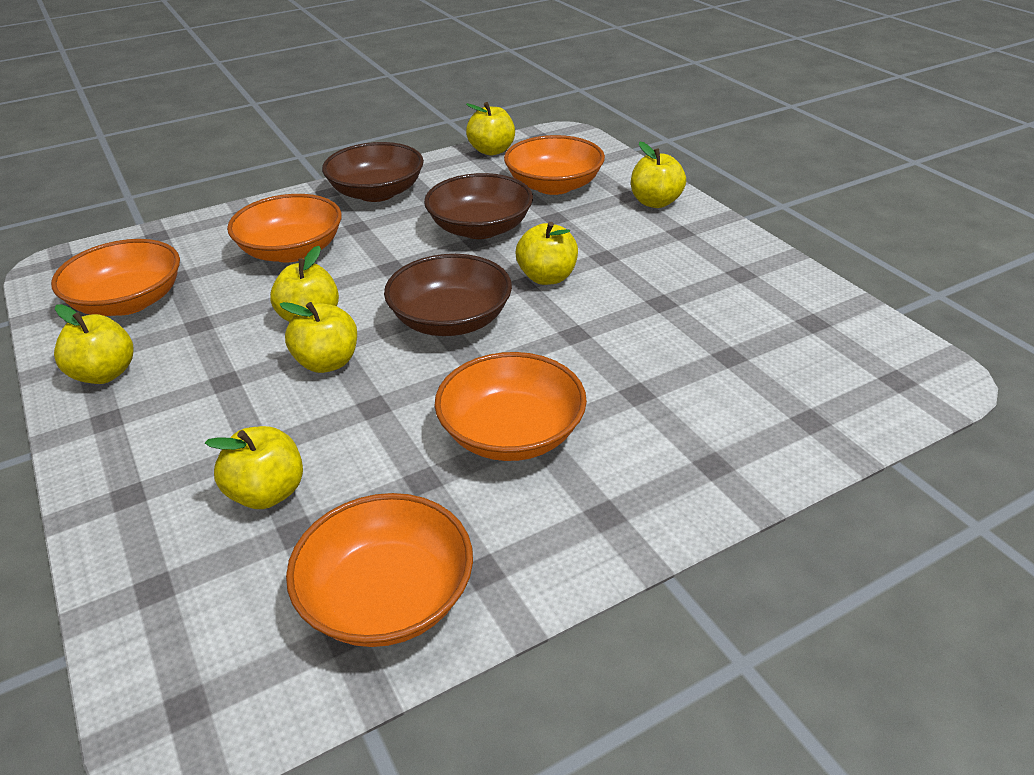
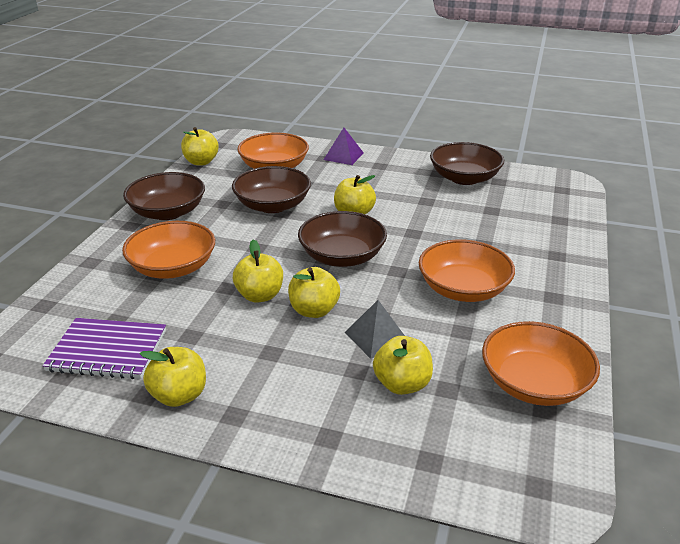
camera: 45 degrees left, 5 degrees down
orange bowl [51,239,180,316] -> purple notebook [43,318,166,379]
yellow apple [631,142,686,208] -> purple pyramid [324,128,364,165]
none -> grey pyramid [344,300,405,359]
none -> brown bowl [430,142,504,185]

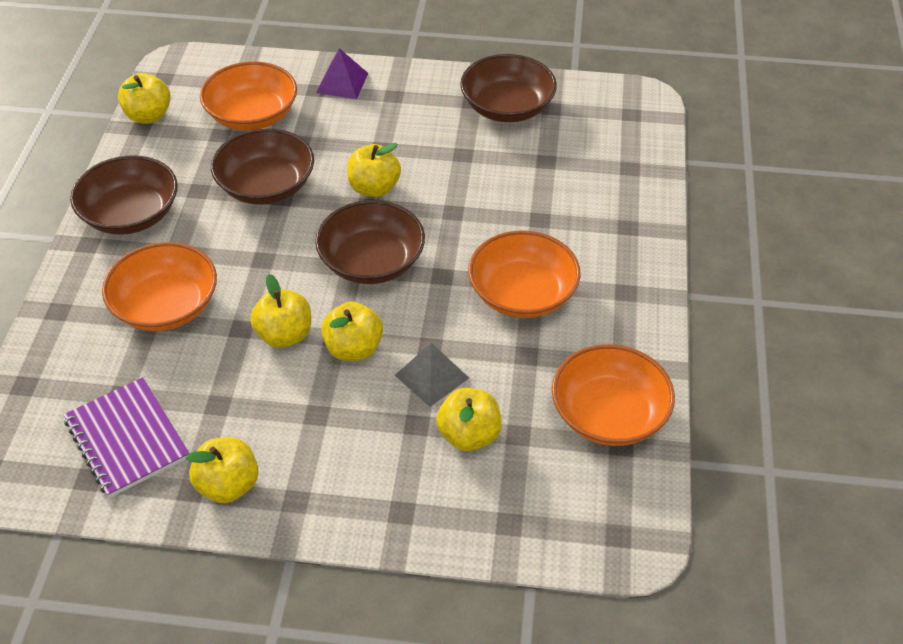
camera: 10 degrees left, 15 degrees up
purple notebook [43,318,166,379] -> purple notebook turned 60 degrees clockwise [63,377,189,498]

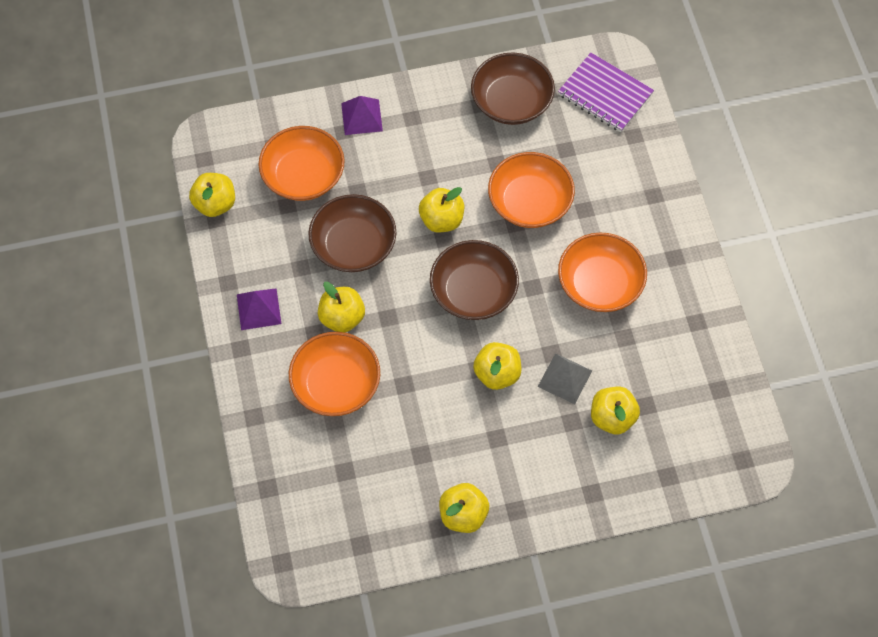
camera: 20 degrees left, 15 degrees up
purple notebook [63,377,189,498] -> purple notebook moved to [558,53,654,132]
brown bowl [70,155,178,235] -> purple pyramid [237,288,281,330]
yellow apple [250,274,311,348] -> yellow apple moved to [318,282,365,332]
orange bowl [552,344,675,446] -> orange bowl moved to [488,152,575,228]

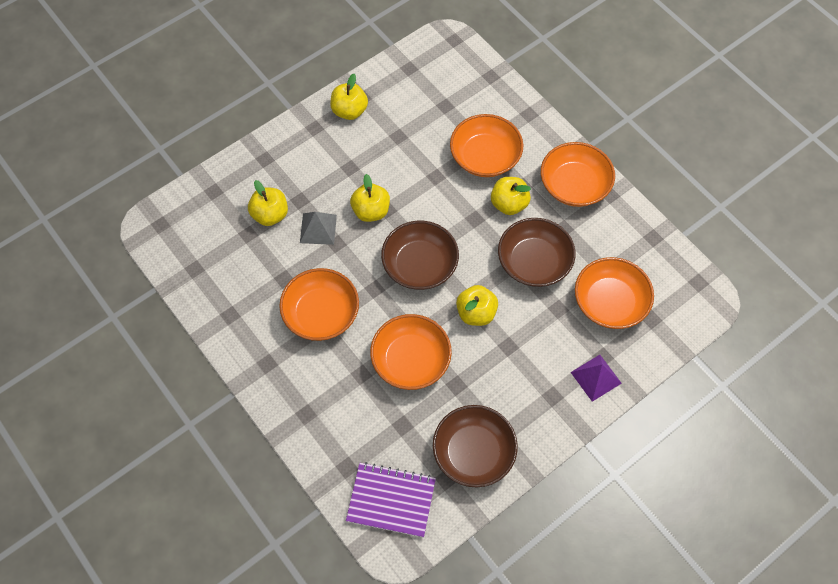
camera: 155 degrees right, 0 degrees up
yellow apple [189,173,235,217] -> none
purple pyramid [237,288,281,330] -> orange bowl [541,142,615,207]

